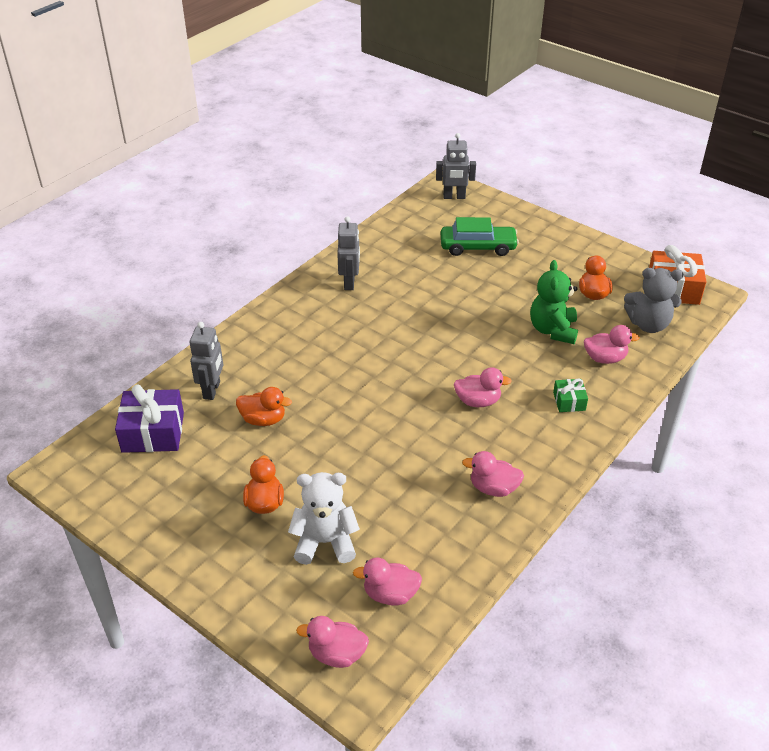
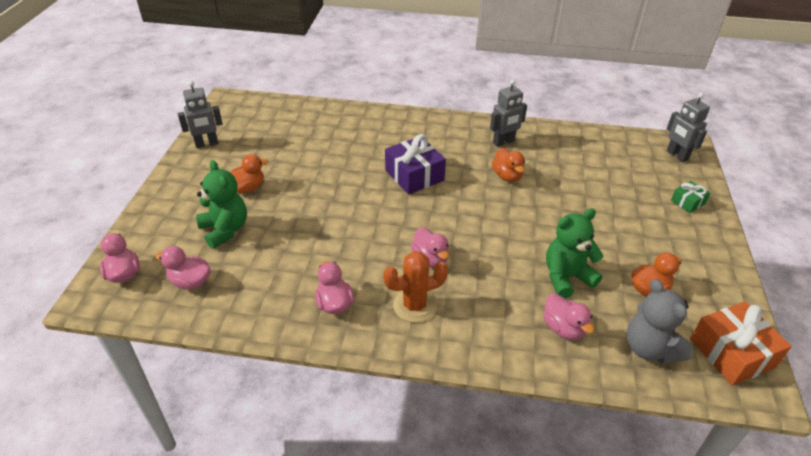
camera: 60 degrees right, 0 degrees up
purple gift [115,384,184,453] -> purple gift moved to [385,134,446,194]
grey robot [190,322,223,400] -> grey robot moved to [178,81,223,148]
orange duck [236,387,292,426] -> orange duck moved to [492,148,525,182]
white teddy bear [288,472,360,565] -> green teddy bear [196,160,247,249]
pink duck [353,557,422,606] -> pink duck turned 45 degrees counterclockwise [155,246,211,290]
green car [441,217,519,256] -> none
green gift [553,378,588,412] -> green gift moved to [671,181,710,213]
none -> orange cactus [383,251,448,323]

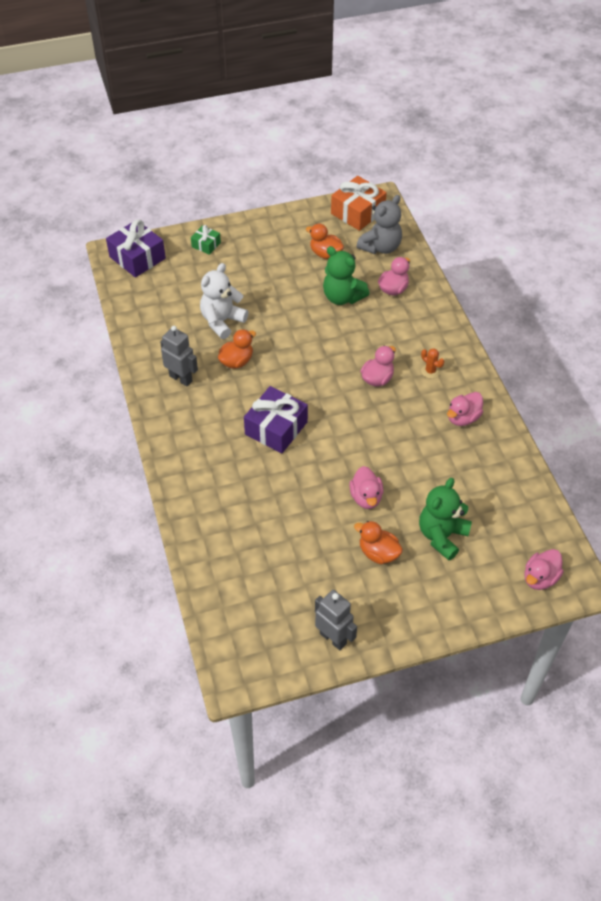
camera: 115 degrees left, 10 degrees up
pink duck [155,246,211,290] -> pink duck moved to [349,466,383,509]
orange cactus [383,251,448,323] -> orange cactus [421,348,444,378], size x0.53
grey robot [667,93,710,162] -> purple gift [106,219,166,278]
none -> white teddy bear [200,263,248,339]

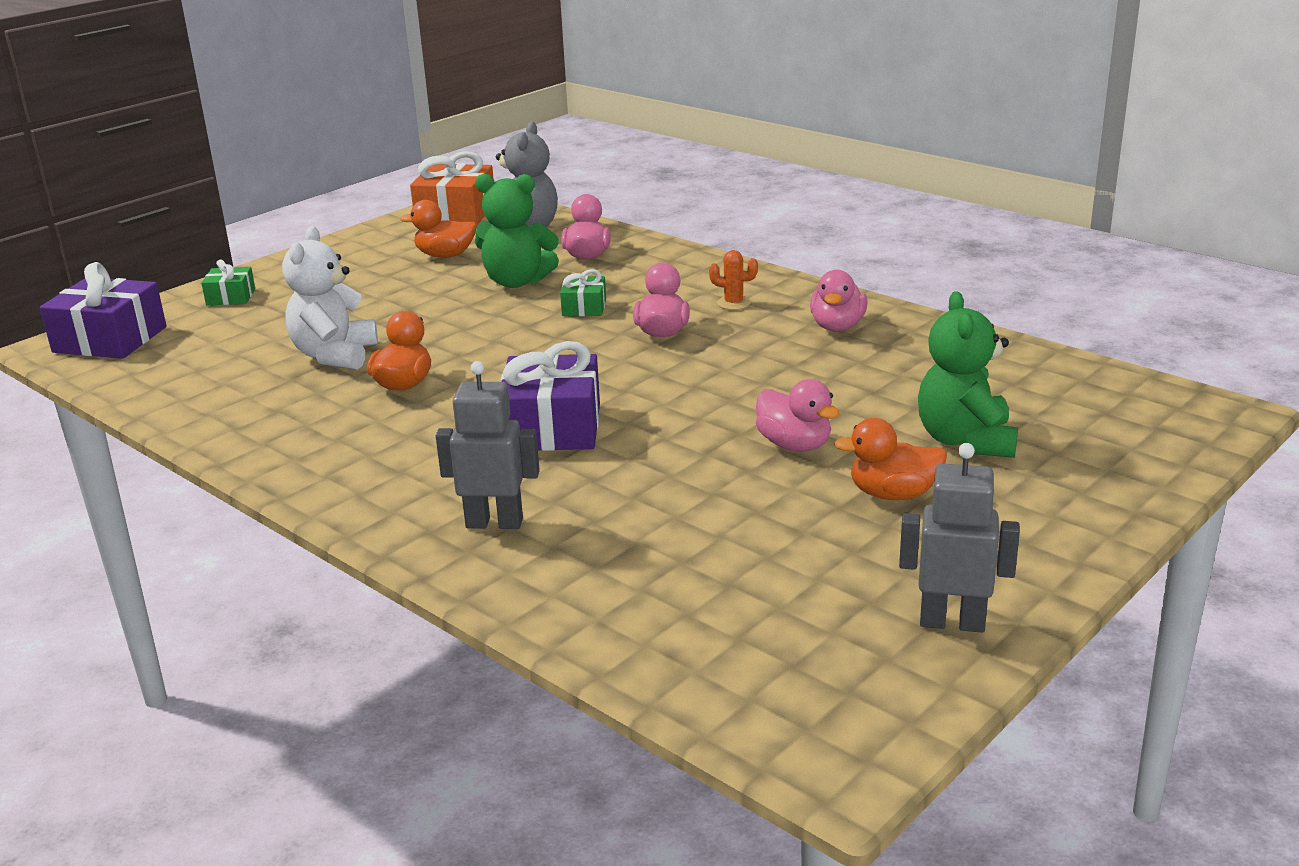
camera: 30 degrees left, 25 degrees down
grey robot [160,326,198,386] -> grey robot moved to [436,361,540,529]
pink duck [524,549,564,590] -> none
none -> green gift [560,269,606,316]

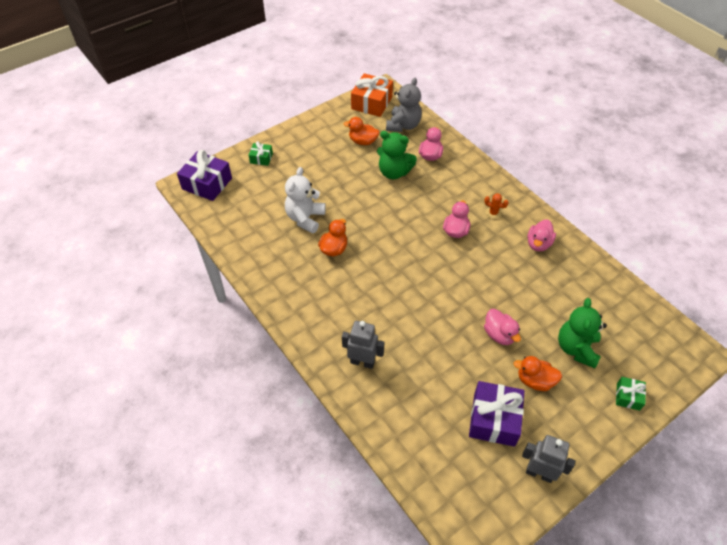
camera: 10 degrees right, 25 degrees up
purple gift [501,341,600,451] -> purple gift moved to [469,381,525,447]
green gift [560,269,606,316] -> green gift moved to [616,377,646,411]

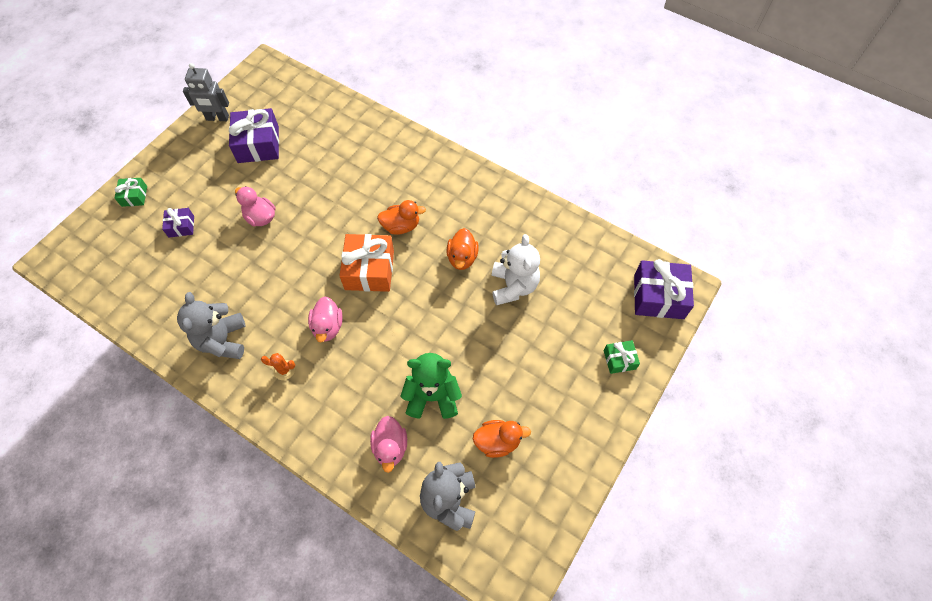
camera: 160 degrees right, 10 degrees up
grey robot [342,321,384,369] -> none
orange gift [351,73,393,117] -> orange gift moved to [339,234,394,292]
orange duck [513,356,562,391] -> orange duck moved to [377,200,426,235]
pink duck [527,220,556,252] -> grey teddy bear [177,292,245,359]
green teddy bear [558,298,607,368] -> purple gift [162,208,194,237]

